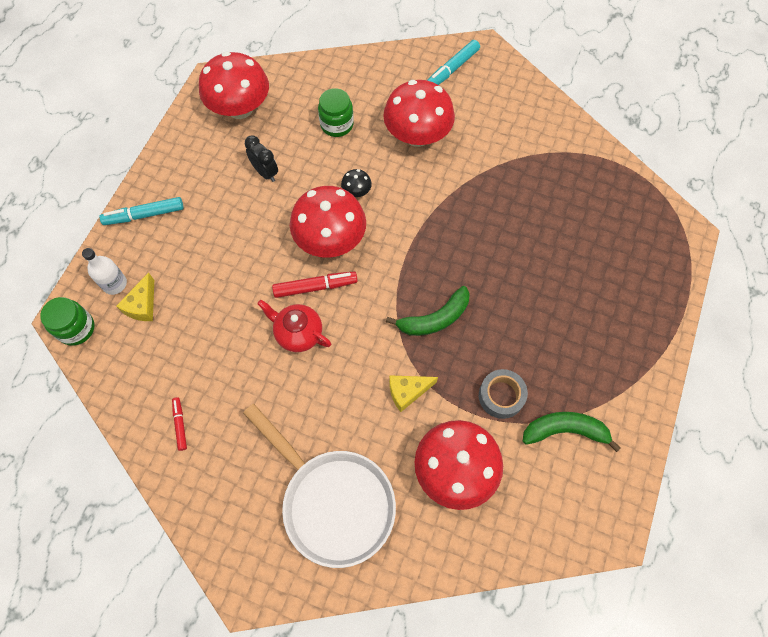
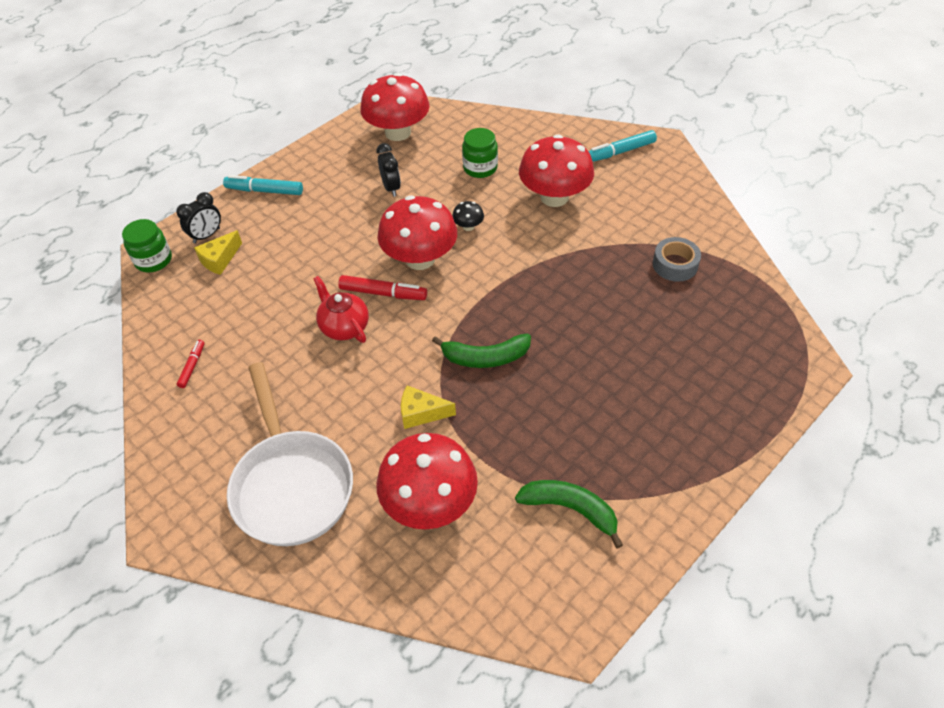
camera: 25 degrees right, 15 degrees down
white bottle [82,248,127,295] -> black clock [176,192,221,244]
grey tape [479,369,528,419] -> grey tape moved to [653,237,701,282]

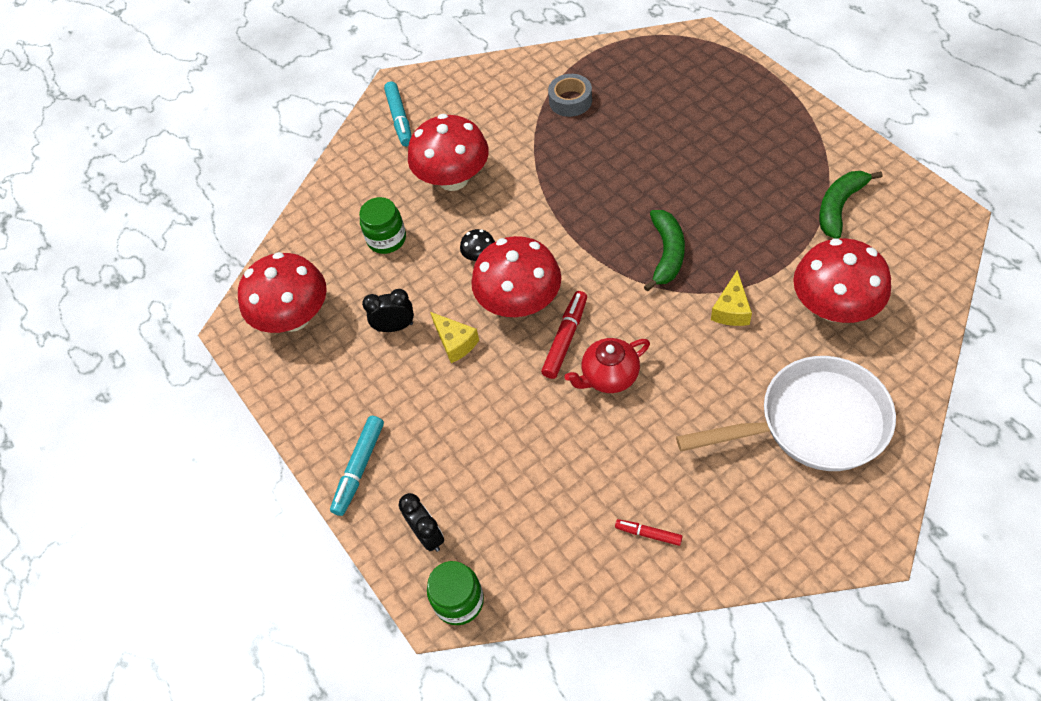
camera: 75 degrees left, 5 degrees up
yellow cheese [194,230,242,275] -> yellow cheese moved to [430,312,479,363]

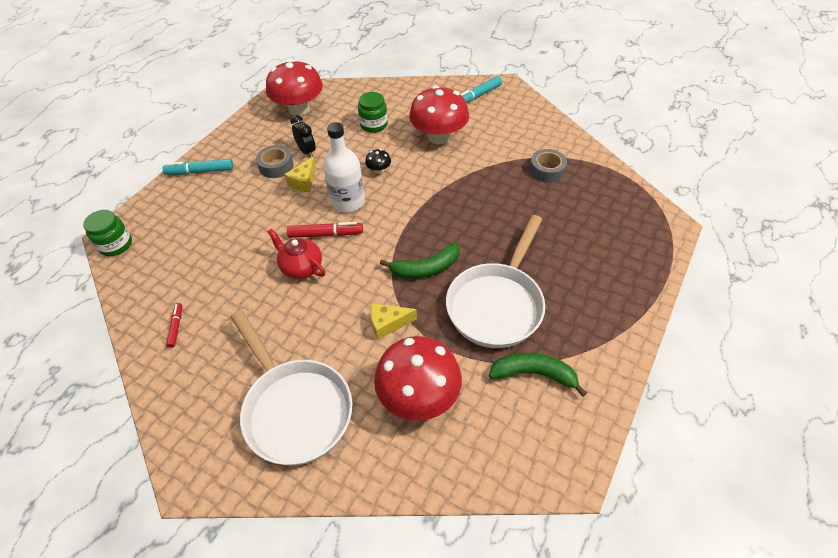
camera: 60 degrees right, 5 degrees down
black clock [398,493,444,552] -> none
red mushroom [471,236,561,317] -> white bottle [323,122,365,213]
none -> grey tape [256,145,293,178]
none -> white pan [446,215,545,348]

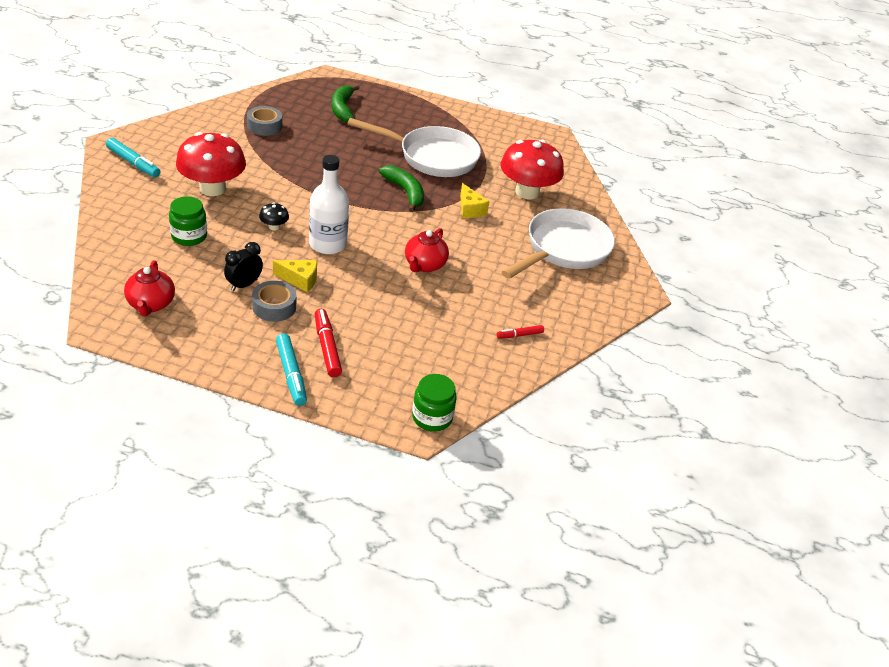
camera: 110 degrees left, 10 degrees down
red mushroom [266,59,323,116] -> red teapot [124,260,175,316]
red marker [287,222,363,238] -> red marker moved to [315,309,342,377]
green banana [489,353,587,396] -> green banana moved to [332,85,360,123]

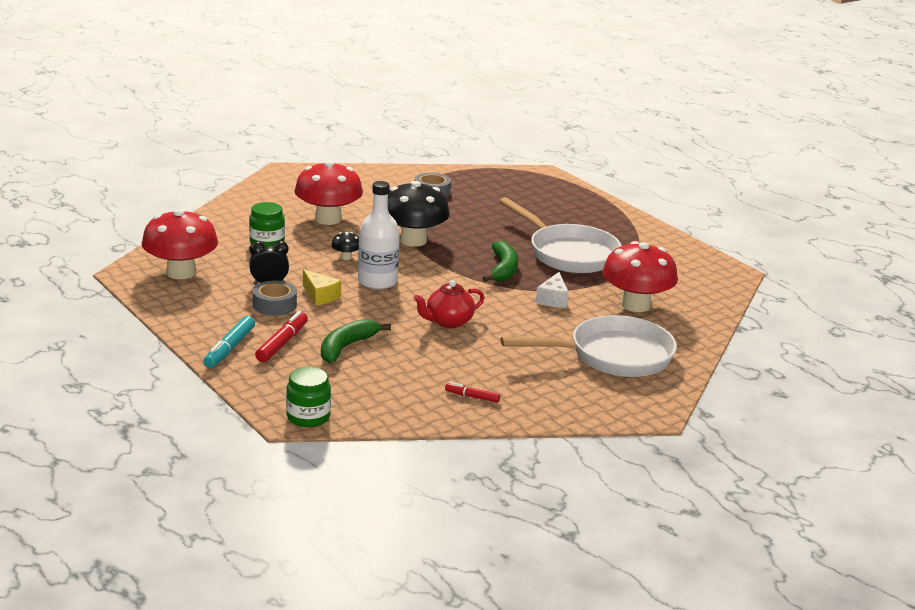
camera: 40 degrees right, 15 degrees down
turquoise marker [106,138,160,177] -> none
red teapot [124,260,175,316] -> red mushroom [142,209,218,279]
green banana [332,85,360,123] -> green banana moved to [321,319,391,363]
yellow cheese [460,183,490,218] -> white cheese [536,272,569,308]
none -> black mushroom [388,181,450,247]

